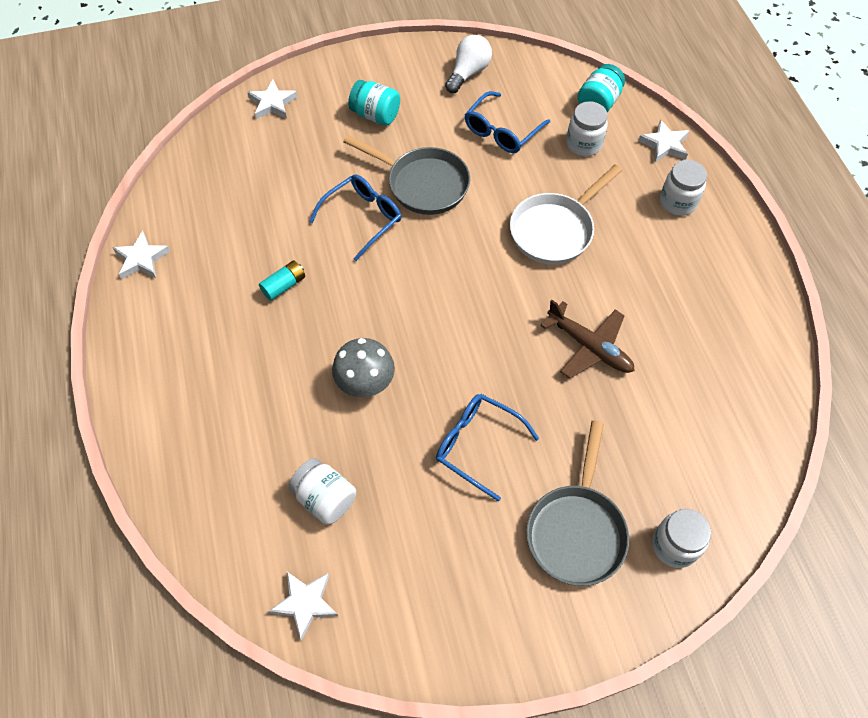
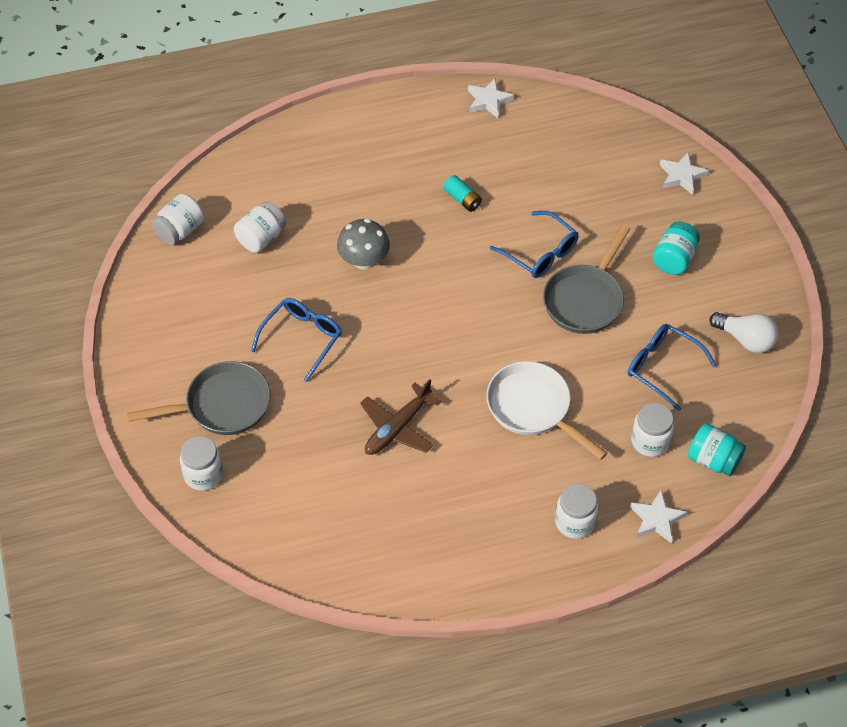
camera: 90 degrees right, 5 degrees down
white star [269,572,338,641] -> white jar [152,194,204,245]
grey pan [526,420,629,586] -> grey pan turned 150 degrees clockwise [127,361,271,435]

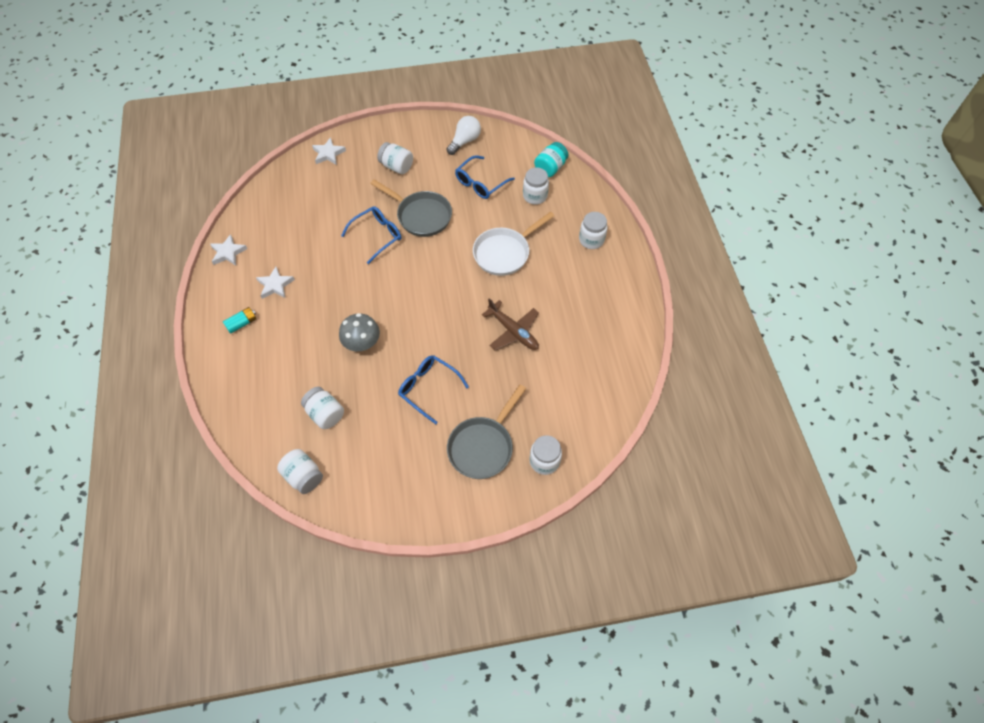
camera: 85 degrees left, 5 degrees up
grey pan [127,361,271,435] -> grey pan turned 135 degrees counterclockwise [447,385,526,479]
turquoise battery [443,175,482,212] -> turquoise battery moved to [223,307,256,334]
white star [630,490,687,544] -> white star moved to [256,267,295,299]
turquoise jar [653,221,700,275] -> white jar [377,142,413,174]

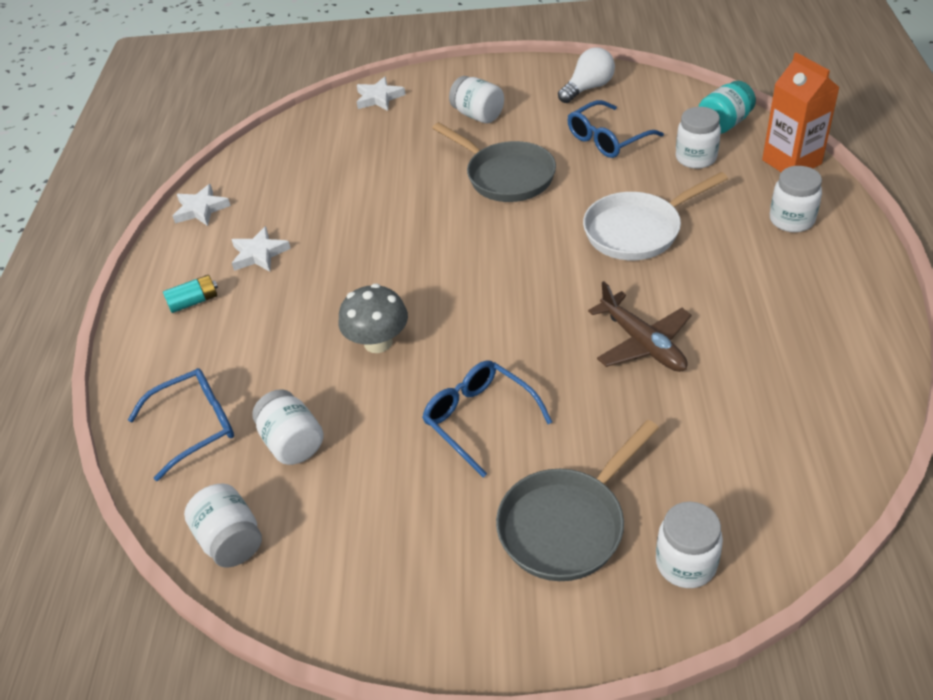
camera: 15 degrees right, 15 degrees down
blue glasses [341,206,401,264] -> blue glasses moved to [128,368,234,481]
none -> orange carton [762,52,840,172]

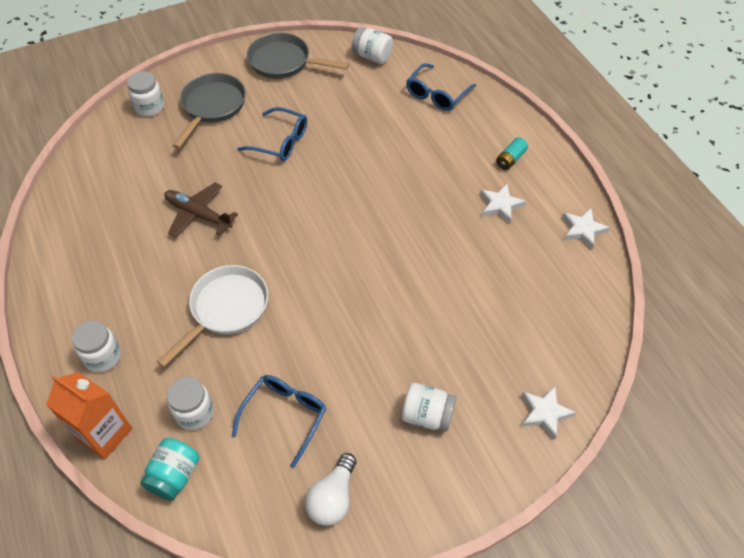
camera: 150 degrees right, 10 degrees up
white jar [252,389,324,465] -> none
grey mushroom [339,283,408,353] -> none
grey pan [432,122,556,202] -> grey pan moved to [247,33,349,79]

